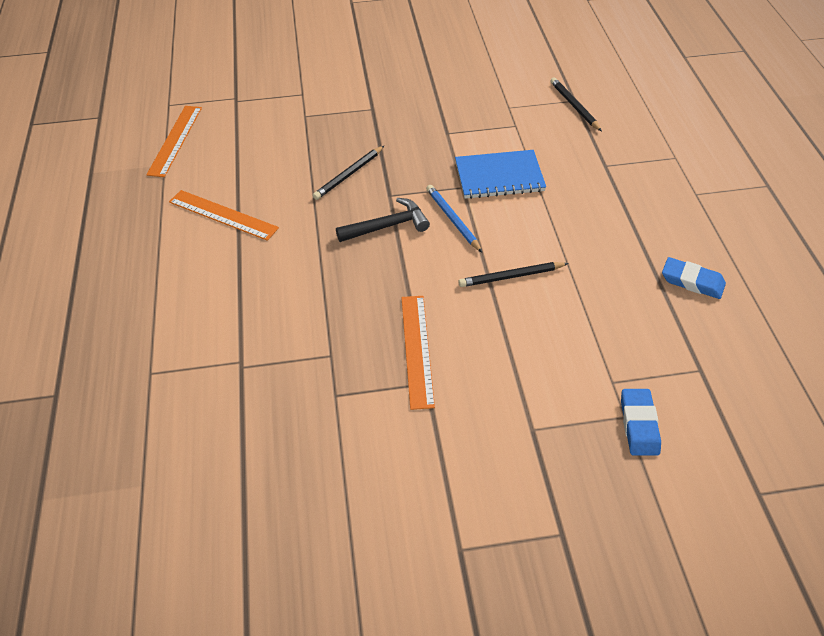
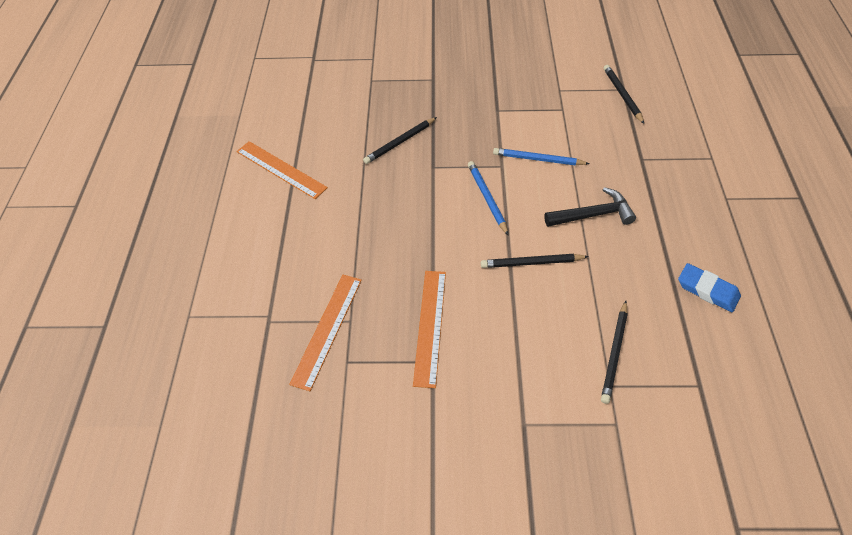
camera: 10 degrees right, 5 degrees up
orange ruler [146,106,202,177] -> orange ruler moved to [289,275,362,391]
black hammer [336,198,430,242] -> black hammer moved to [544,187,636,227]
blue notebook [455,150,546,199] -> blue pencil [493,148,590,166]
blue eraser [621,389,661,456] -> none
none -> black pencil [601,301,628,404]

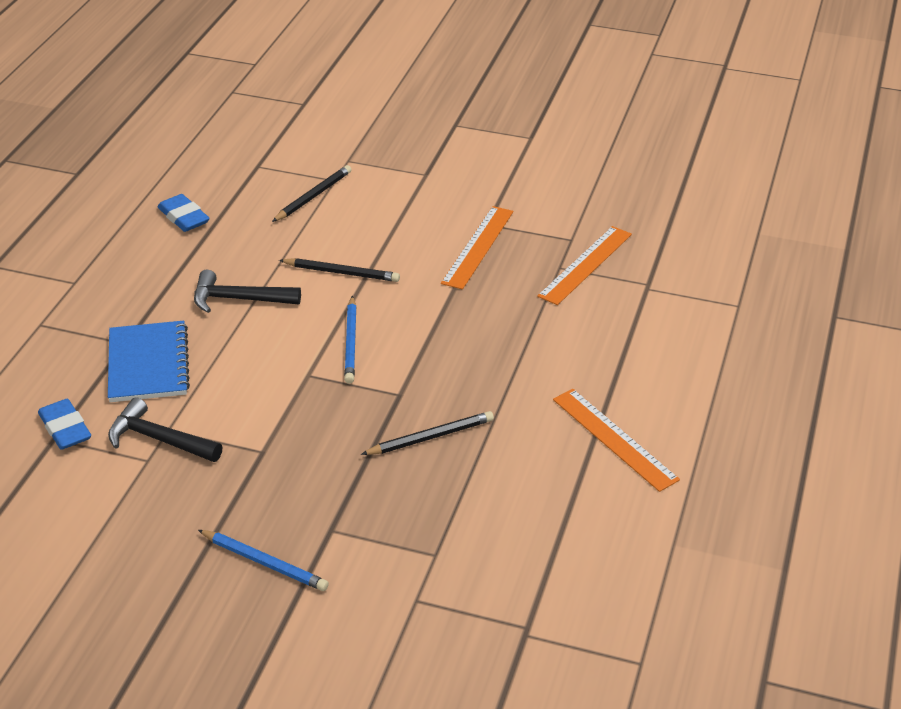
camera: 165 degrees left, 15 degrees down
blue pencil [493,148,590,166] -> blue pencil moved to [198,530,329,591]
black pencil [604,65,644,124] -> blue eraser [38,399,91,450]
none -> blue notebook [108,321,190,402]
none -> black hammer [108,397,223,462]

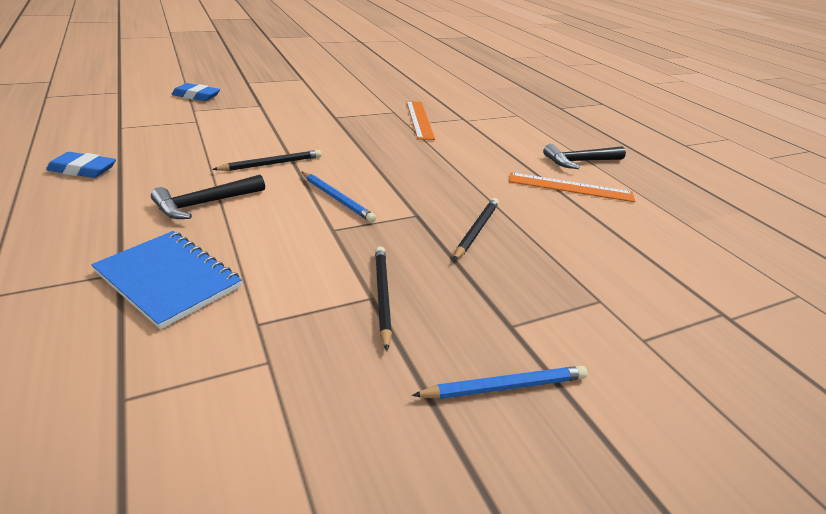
camera: 45 degrees left, 5 degrees down
blue eraser [38,399,91,450] -> blue eraser moved to [172,83,220,101]
black hammer [108,397,223,462] -> black hammer moved to [543,144,626,169]
black pencil [272,165,352,222] -> black pencil moved to [375,246,392,351]
orange ruler [441,206,513,289] -> none

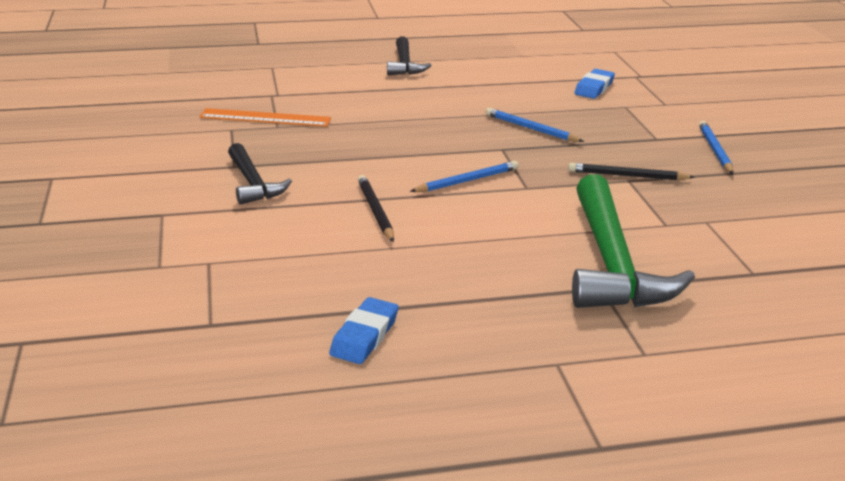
camera: 75 degrees left, 5 degrees down
blue notebook [91,231,242,329] -> green hammer [572,174,695,308]
black hammer [151,175,265,219] -> black hammer moved to [228,143,292,205]
blue eraser [172,83,220,101] -> blue eraser moved to [574,69,615,99]
black pencil [454,198,499,260] -> blue pencil [485,108,584,142]
orange ruler [509,172,635,202] -> none

